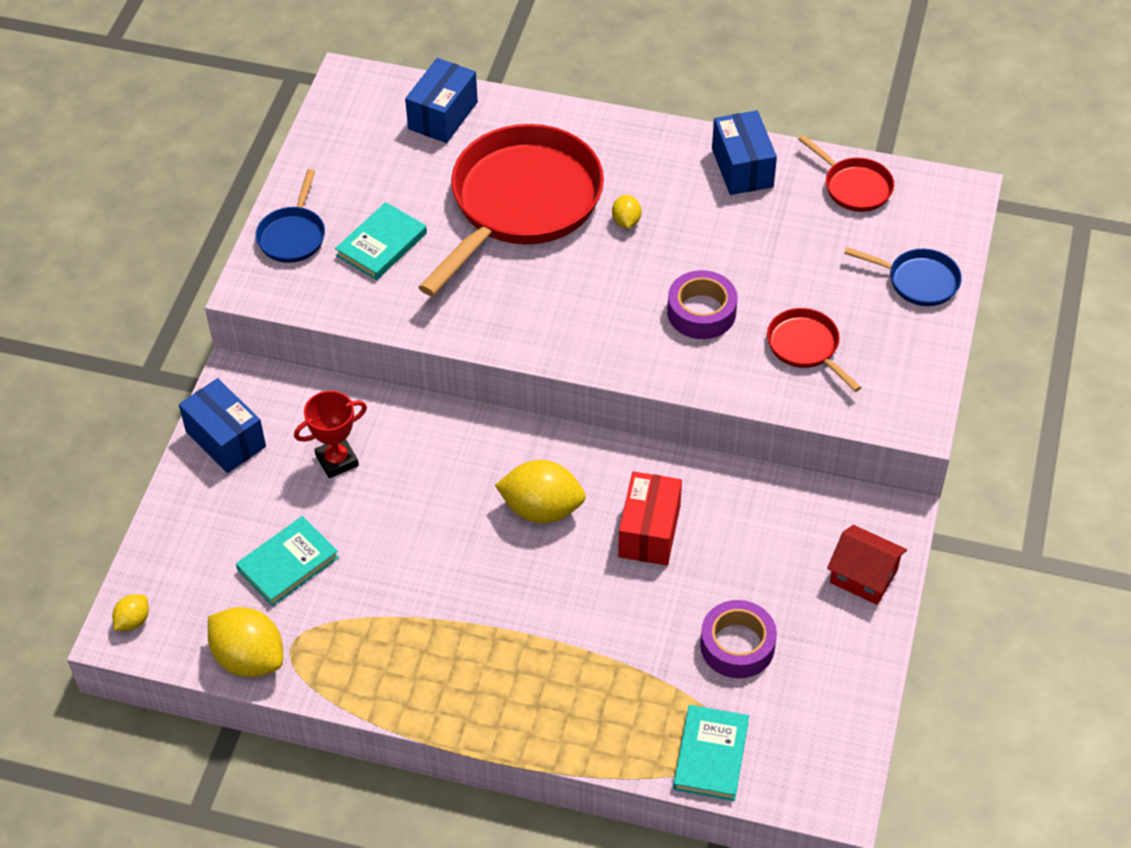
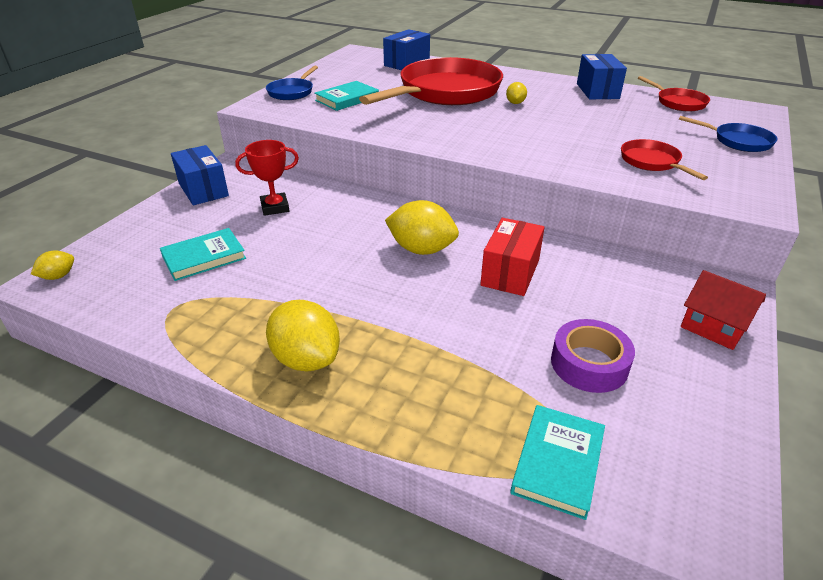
camera: 10 degrees right, 15 degrees down
yellow lemon [208,607,283,677] -> yellow lemon moved to [266,300,340,371]
purple tape [667,270,738,339] -> none

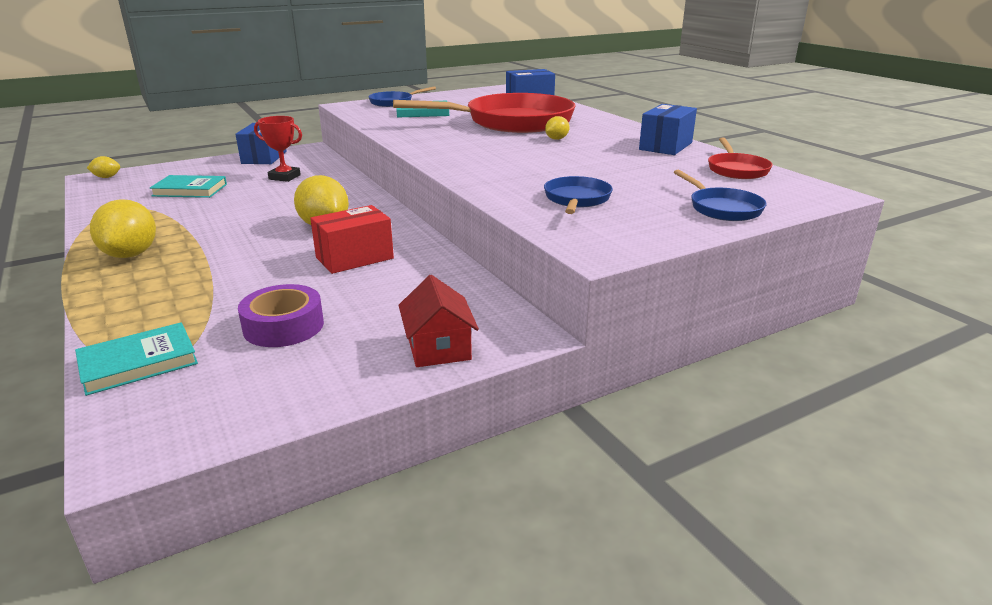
camera: 35 degrees right, 10 degrees down
red pan [621,139,708,180] -> blue pan [544,176,613,214]

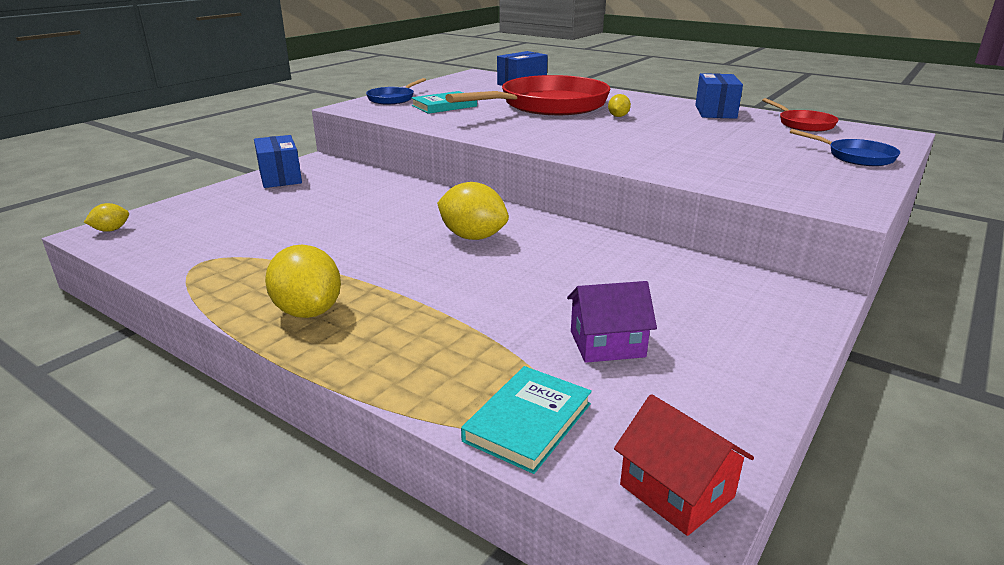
camera: 25 degrees left, 0 degrees up
turquoise book [150,175,227,198] -> none
purple tape [238,284,324,347] -> purple house [567,281,657,363]
red trophy [254,116,302,182] -> none
red box [310,205,394,274] -> none
red house [398,275,479,367] -> red house moved to [614,394,754,536]
blue pan [544,176,613,214] -> none

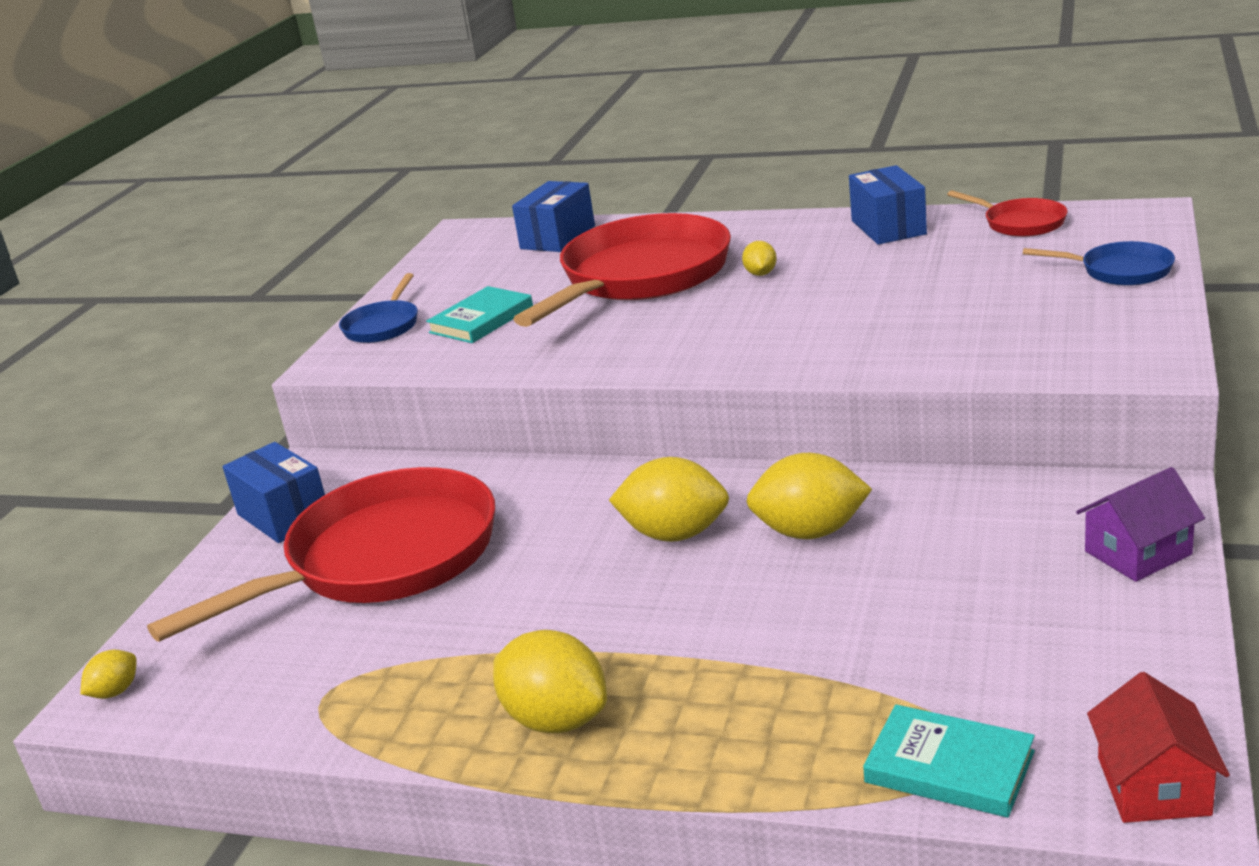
camera: 15 degrees left, 0 degrees up
turquoise book [461,366,592,474] -> turquoise book turned 75 degrees counterclockwise [863,704,1035,818]
purple house [567,281,657,363] -> purple house moved to [1076,467,1205,582]
red house [614,394,754,536] -> red house turned 60 degrees clockwise [1087,672,1230,823]
none -> red pan [147,467,495,642]
none -> yellow lemon [746,453,872,539]

